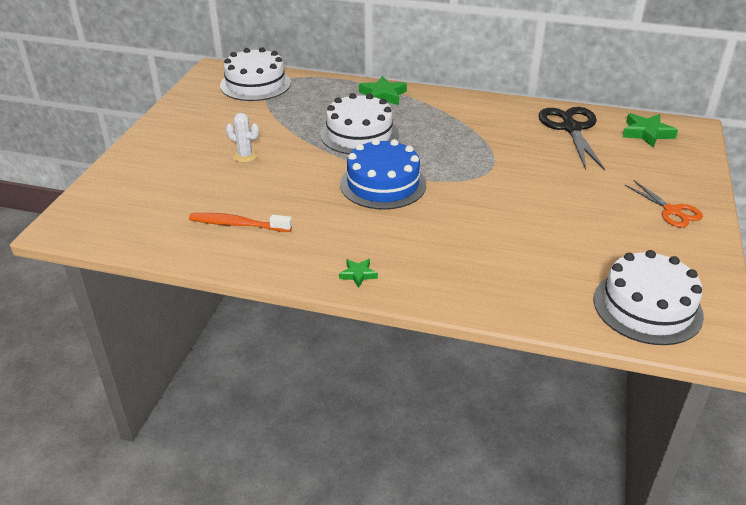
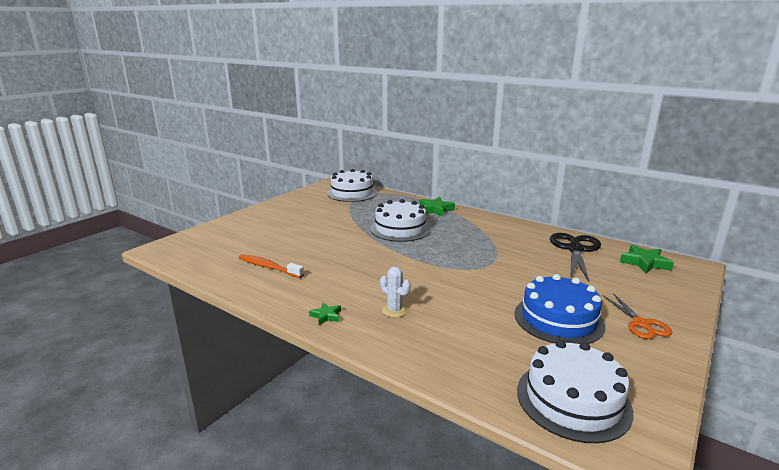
camera: 20 degrees right, 15 degrees down
white cactus [226,113,259,162] -> white cactus moved to [380,267,411,318]
blue cake [340,139,426,210] -> blue cake moved to [515,274,605,344]

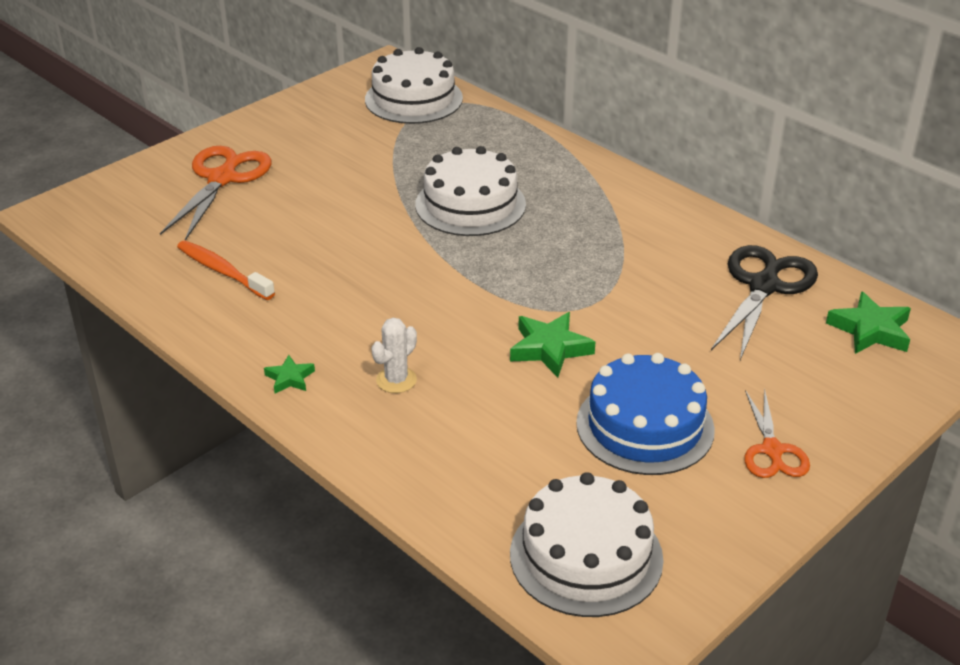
camera: 10 degrees right, 15 degrees up
white cactus [380,267,411,318] -> white cactus turned 75 degrees clockwise [371,318,417,393]
green star [419,197,455,217] -> green star moved to [510,312,595,377]
none -> orange scissors [160,146,271,241]

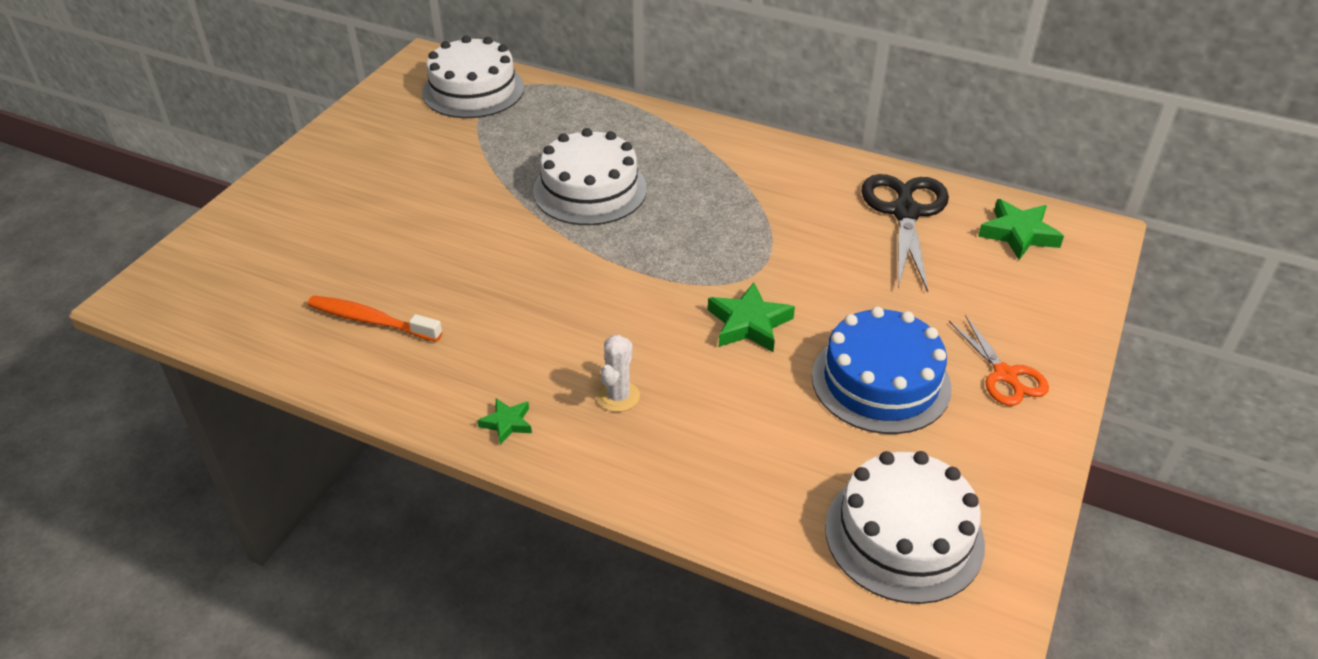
camera: 20 degrees left, 5 degrees up
orange scissors [160,146,271,241] -> none

